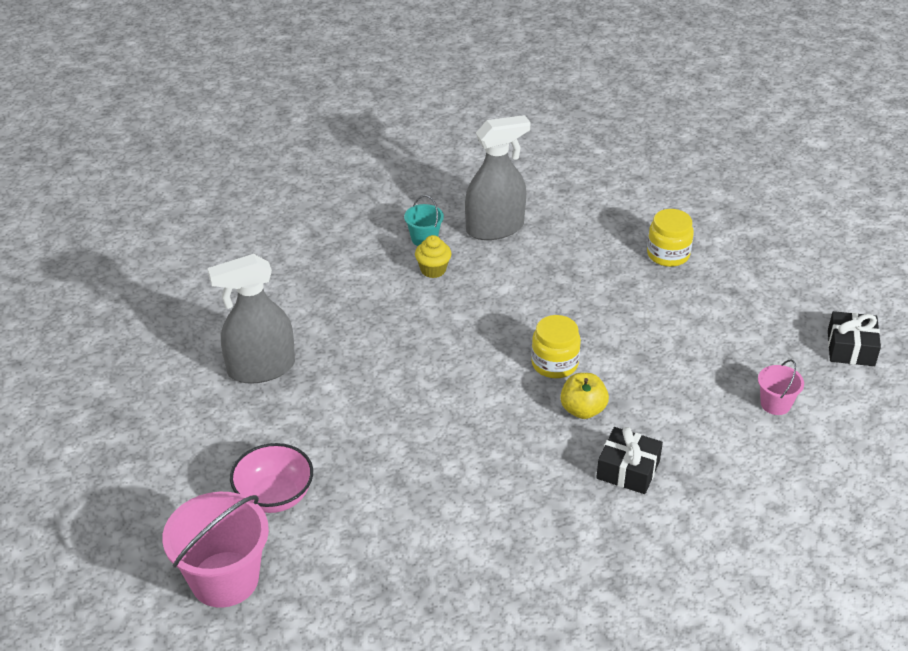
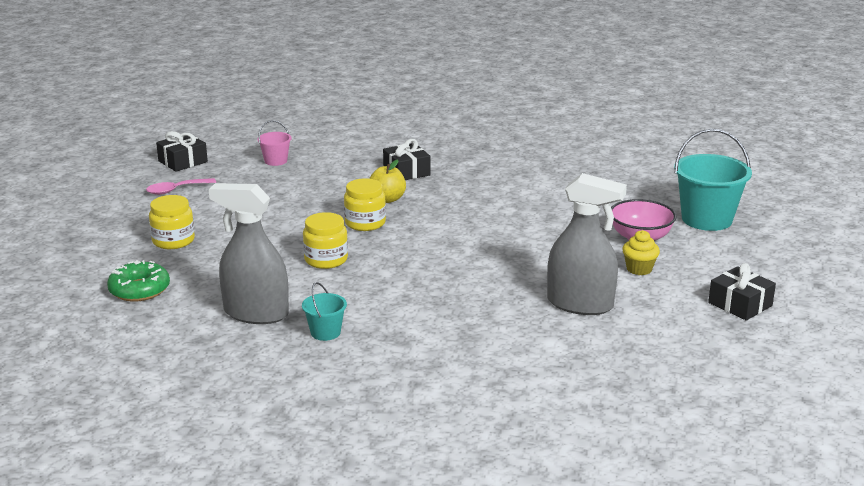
camera: 140 degrees left, 15 degrees down
pink bucket [162,492,269,608] -> turquoise bucket [674,129,752,231]
yellow cupcake [415,235,451,278] -> yellow cupcake moved to [622,230,660,275]
none -> green donut [107,260,170,302]
none -> pink spoon [146,178,216,195]
none -> yellow jar [303,212,348,269]
none -> black gift [708,263,776,320]

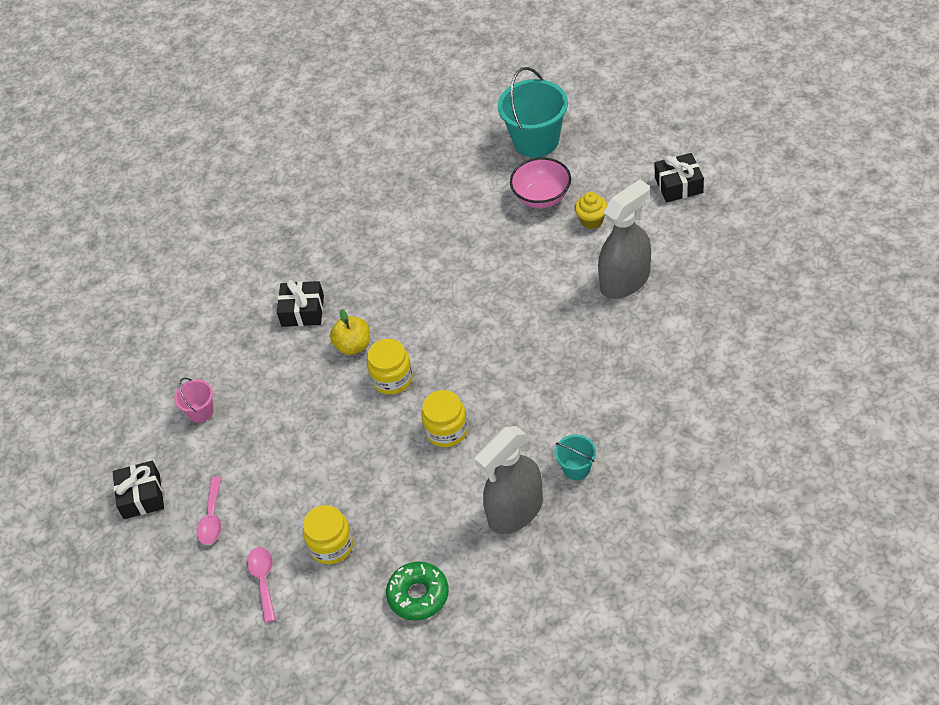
camera: 55 degrees left, 25 degrees up
none -> pink spoon [247,547,276,623]

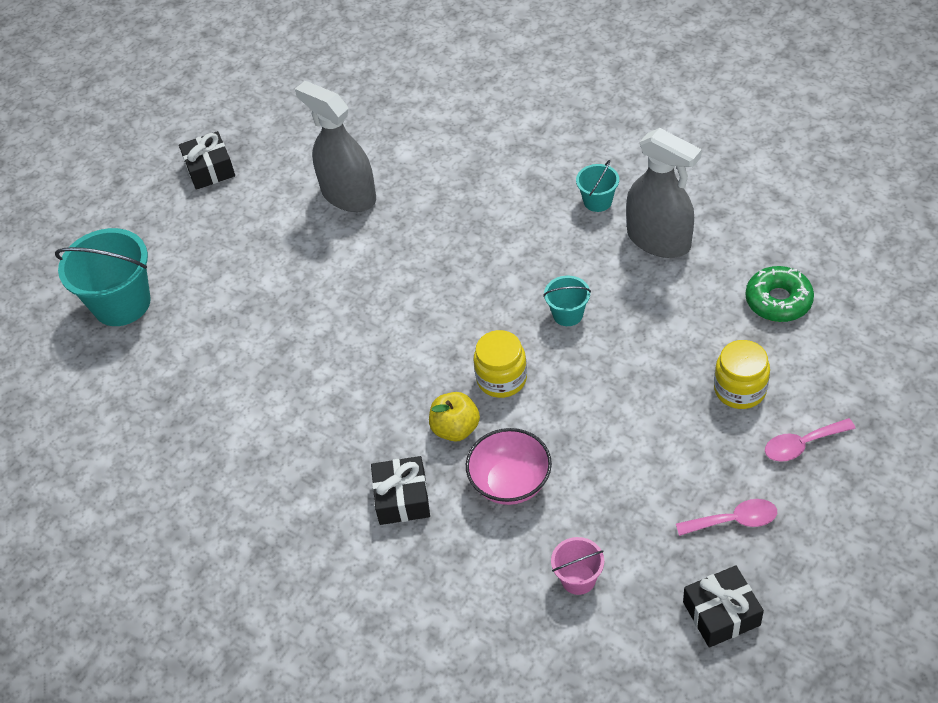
camera: 100 degrees left, 0 degrees up
yellow jar [421,390,468,447] -> turquoise bucket [543,276,591,326]
pink bowl [510,158,571,208] -> pink bowl moved to [466,428,552,505]
yellow cupcake [575,192,607,229] -> none

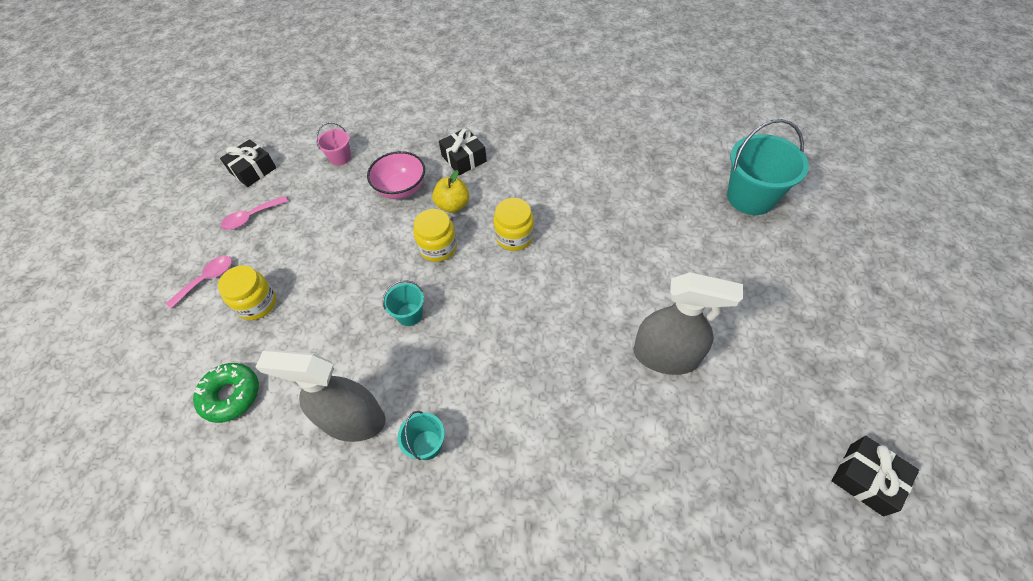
camera: 150 degrees right, 5 degrees up
black gift [179,131,235,190] -> black gift moved to [832,436,919,516]
none -> yellow jar [493,198,534,251]

